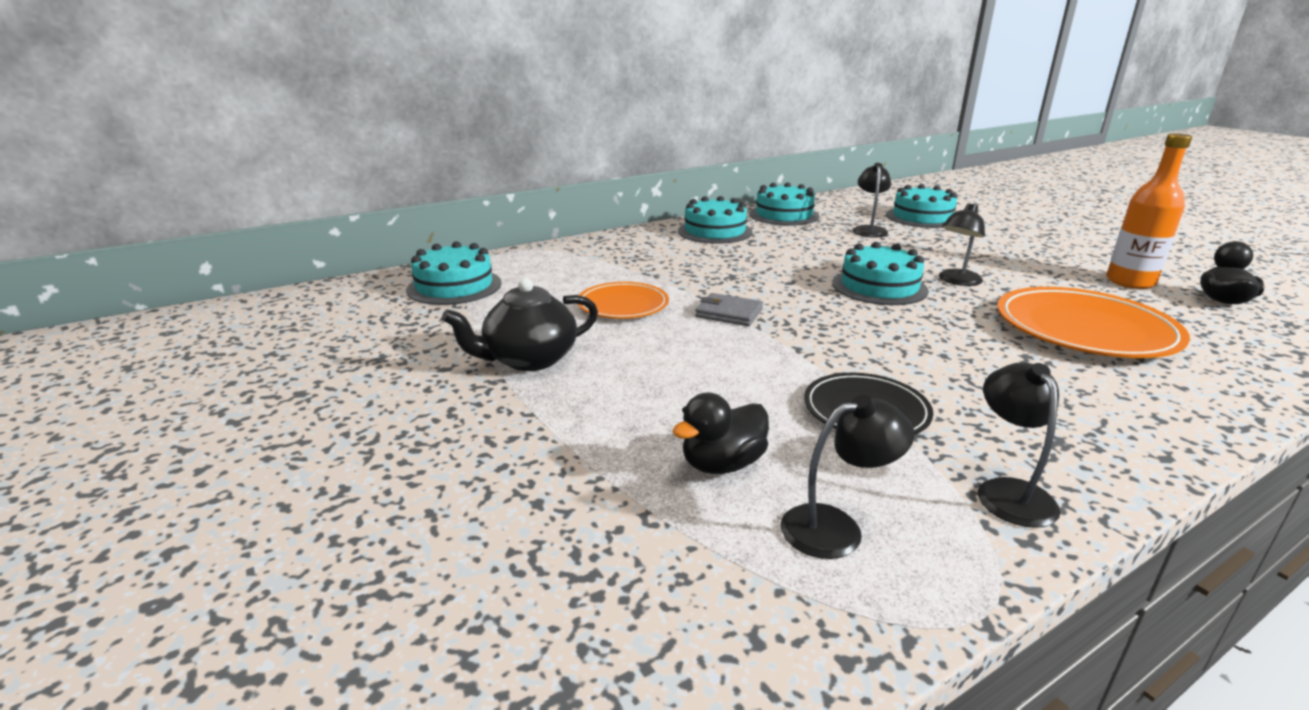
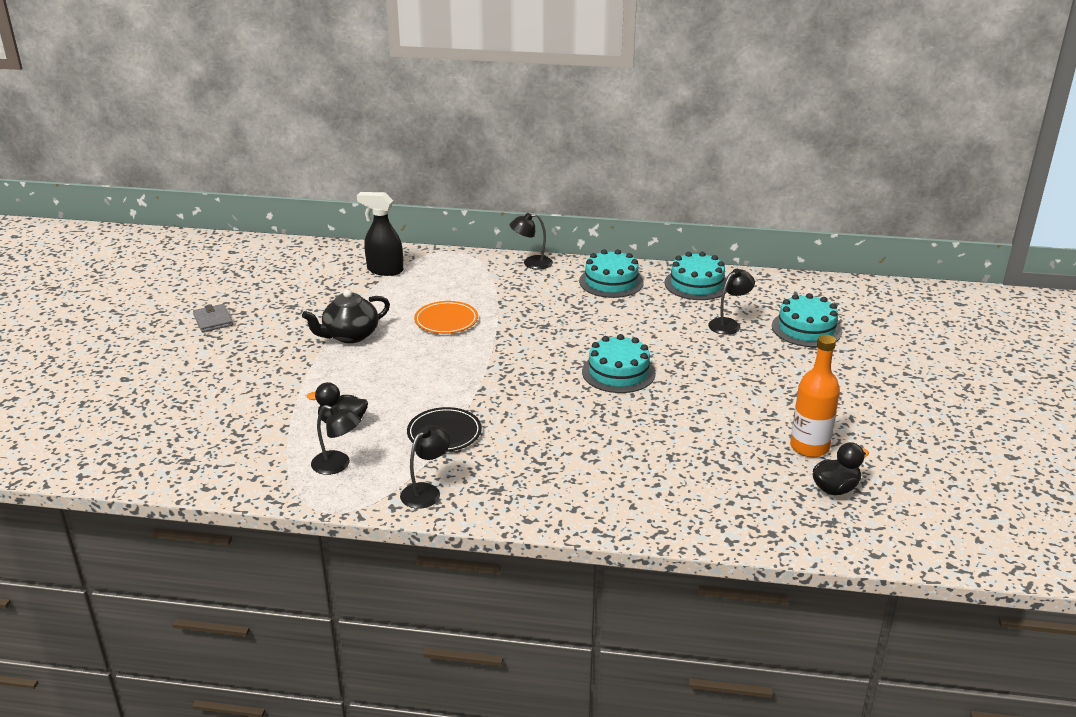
camera: 40 degrees right, 5 degrees up
turquoise cake [406,241,502,305] -> black spray bottle [357,192,403,276]
black teapot [442,278,598,371] -> black teapot turned 45 degrees counterclockwise [302,289,390,343]
grey wallet [695,293,763,326] -> grey wallet moved to [193,304,233,332]
black lamp [939,203,985,286] -> black lamp moved to [510,213,553,270]
orange plate [997,287,1190,358] -> none

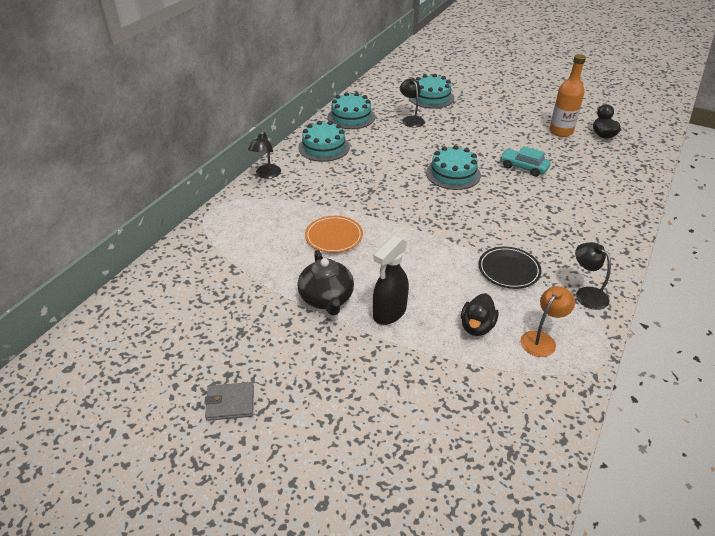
camera: 70 degrees left, 10 degrees up
black lamp [311,405,361,475] -> orange lamp [521,286,575,357]
black spray bottle [357,192,403,276] -> black spray bottle moved to [373,235,409,325]
none -> turquoise car [500,146,551,177]

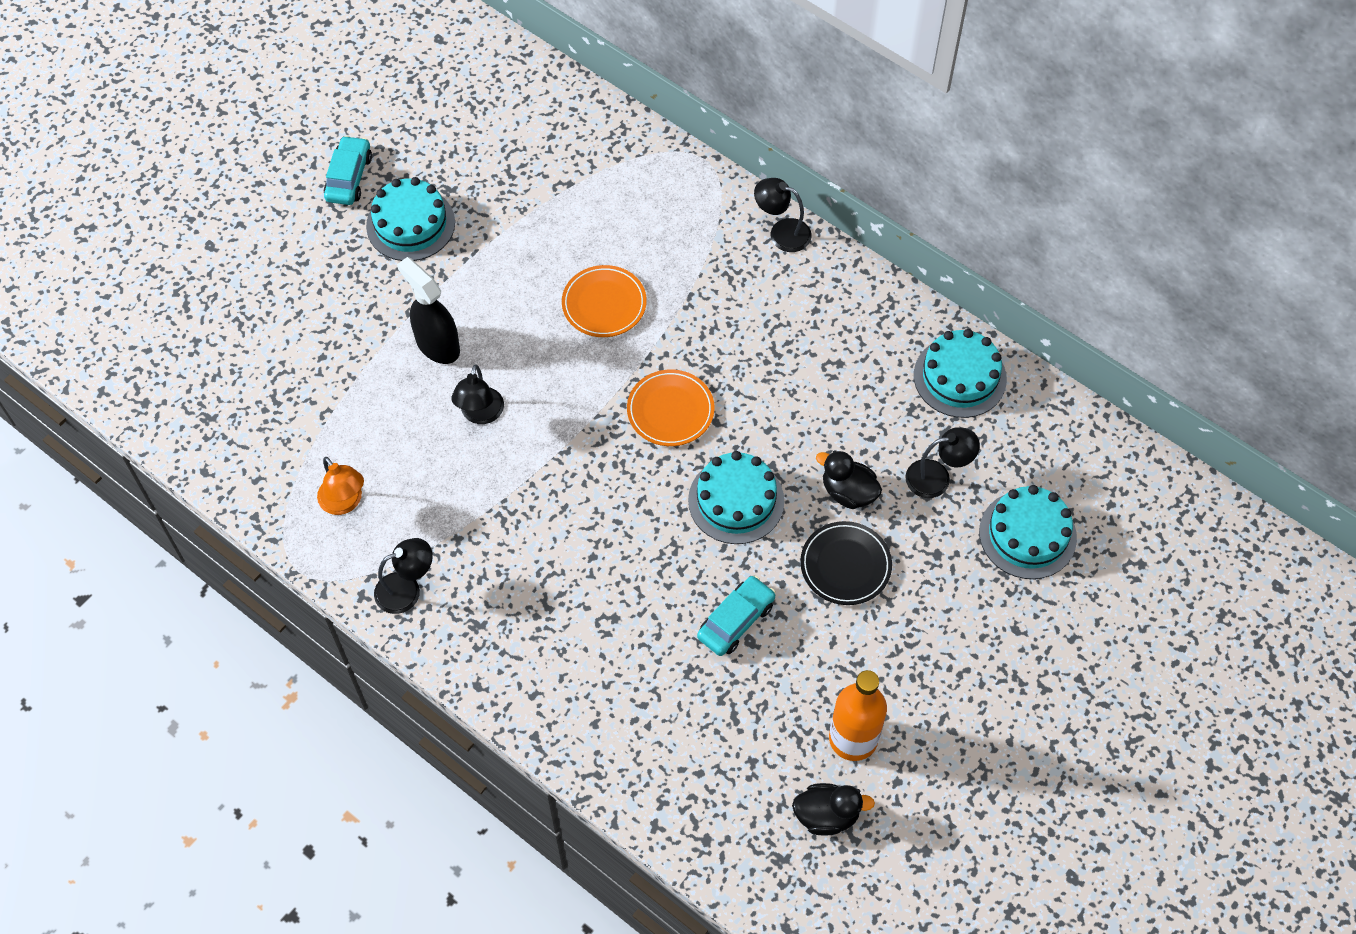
camera: 100 degrees right, 20 degrees up
grey wallet [204,382,254,421] -> turquoise car [324,135,372,205]
turquoise cake [298,121,350,162] -> turquoise cake moved to [366,177,455,261]
black teapot [298,250,354,315] -> none
black duck [461,293,498,336] -> black duck moved to [816,450,882,509]
black plate [479,247,541,289] -> black plate moved to [800,521,892,605]
none -> black lamp [451,365,504,424]
none -> orange plate [627,369,715,446]

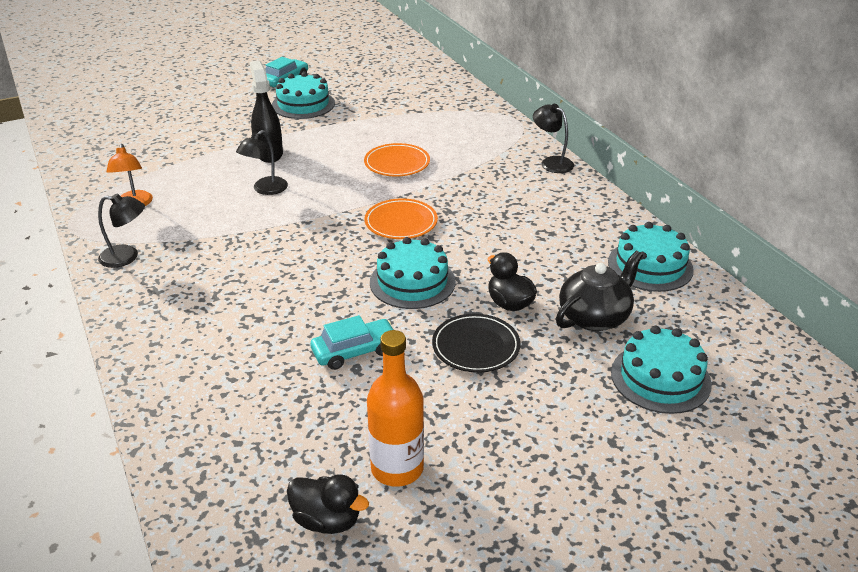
camera: 25 degrees right, 25 degrees down
black lamp [905,427,980,498] -> black teapot [556,251,643,331]

